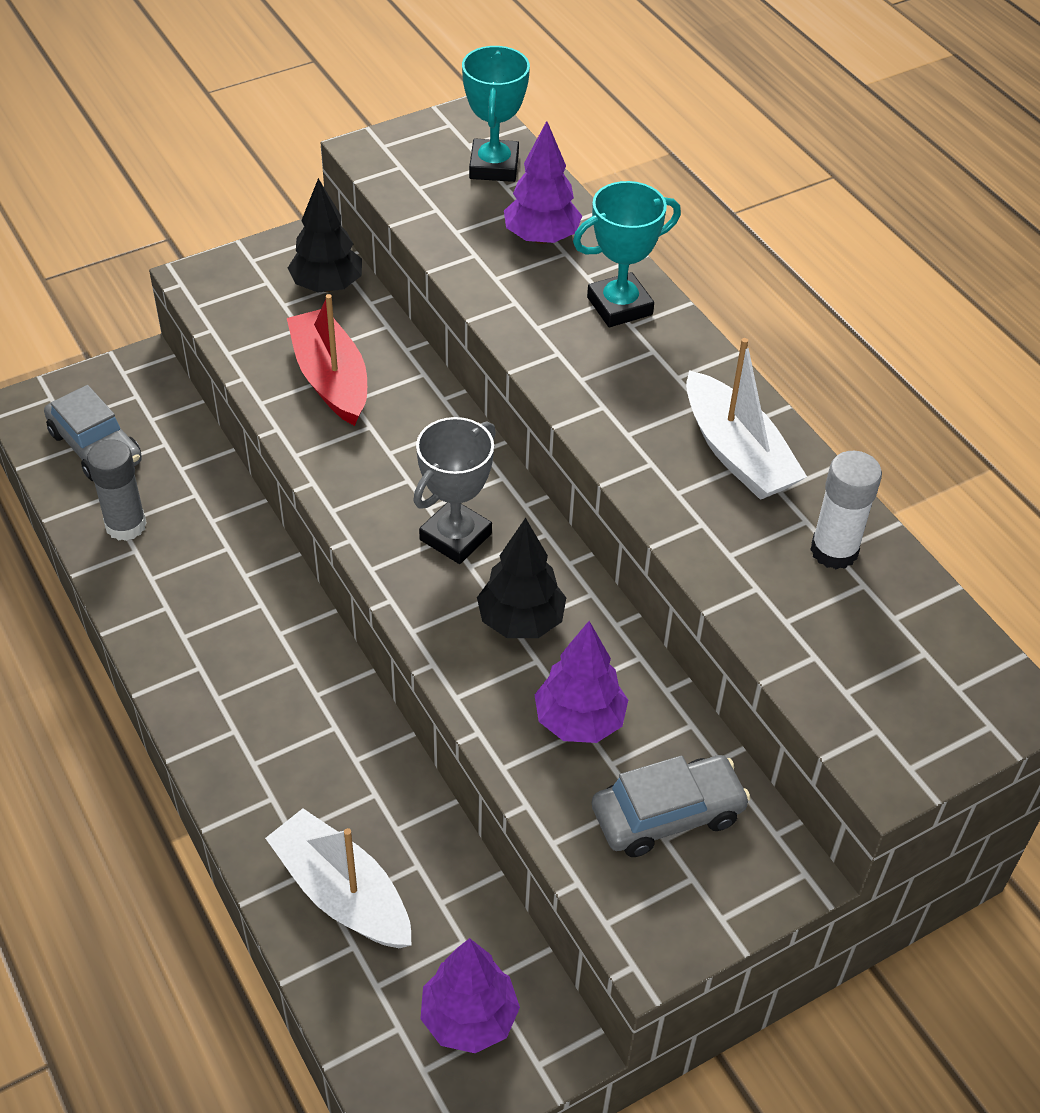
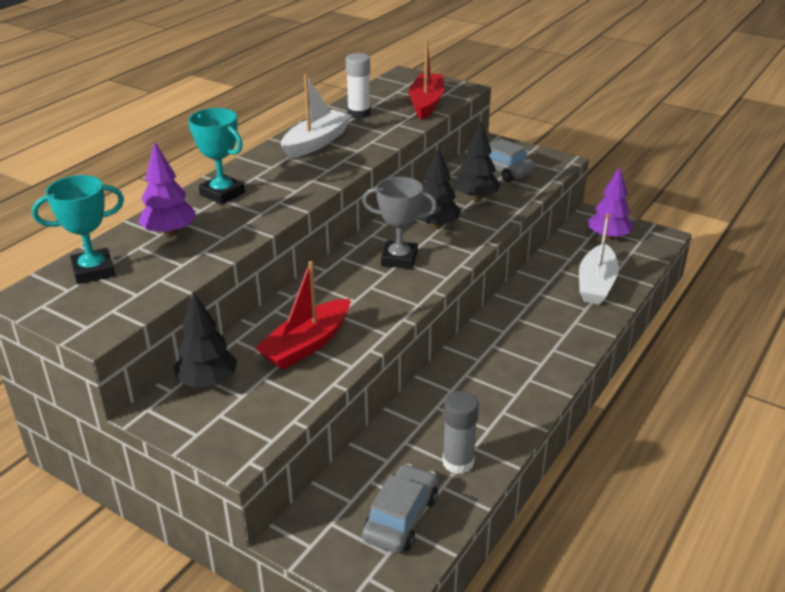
camera: 115 degrees left, 15 degrees down
purple tree [535,621,628,743] -> black tree [454,122,501,201]
none -> red boat [409,39,445,120]

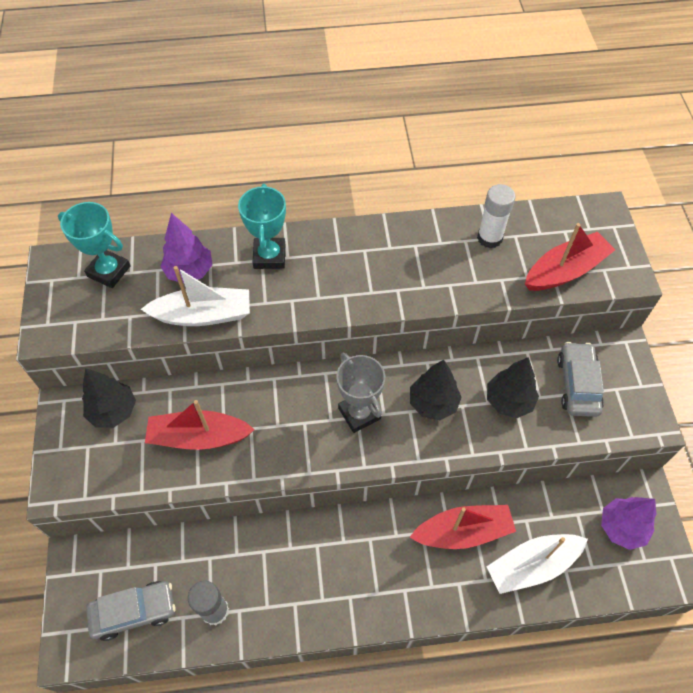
camera: 50 degrees right, 25 degrees up
white boat [281,74,352,159] -> white boat moved to [141,266,250,326]
none -> red boat [409,505,516,549]

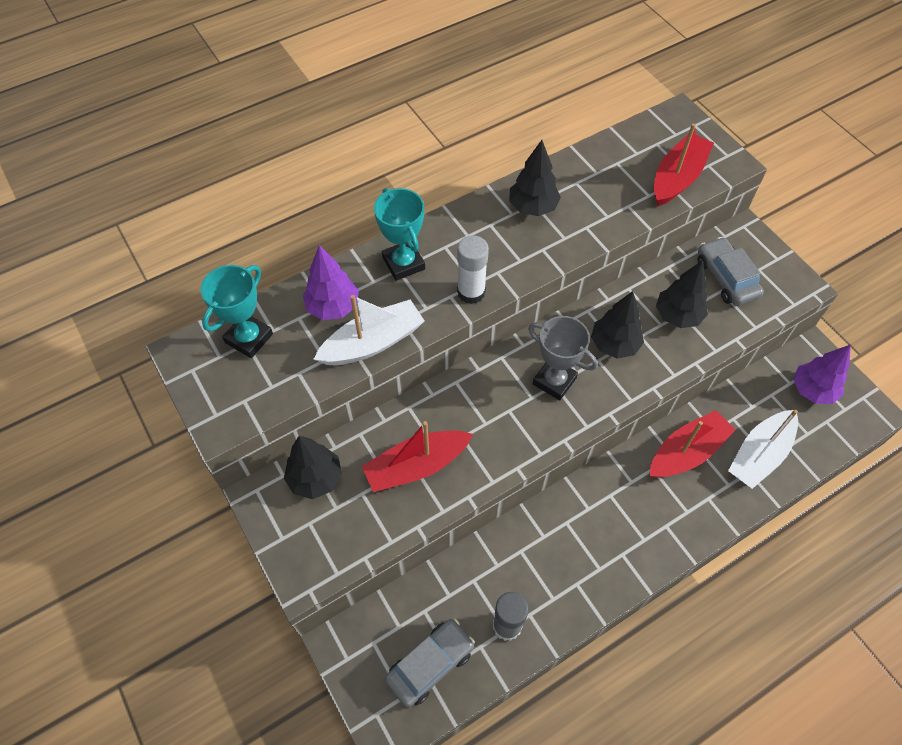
camera: 25 degrees left, 0 degrees up
turquoise trophy [58,202,131,288] -> turquoise trophy turned 60 degrees counterclockwise [201,265,273,358]
white glue stick [477,184,516,248] -> white glue stick moved to [457,235,489,304]
none -> black tree [509,140,561,216]

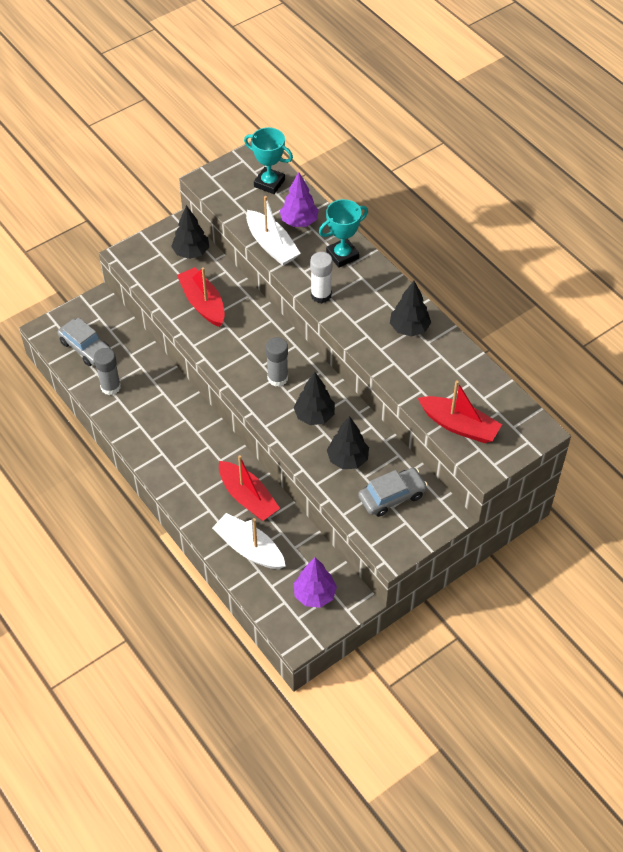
camera: 85 degrees right, 5 degrees down
grey trophy [528,316,598,400] -> grey glue stick [266,337,288,387]

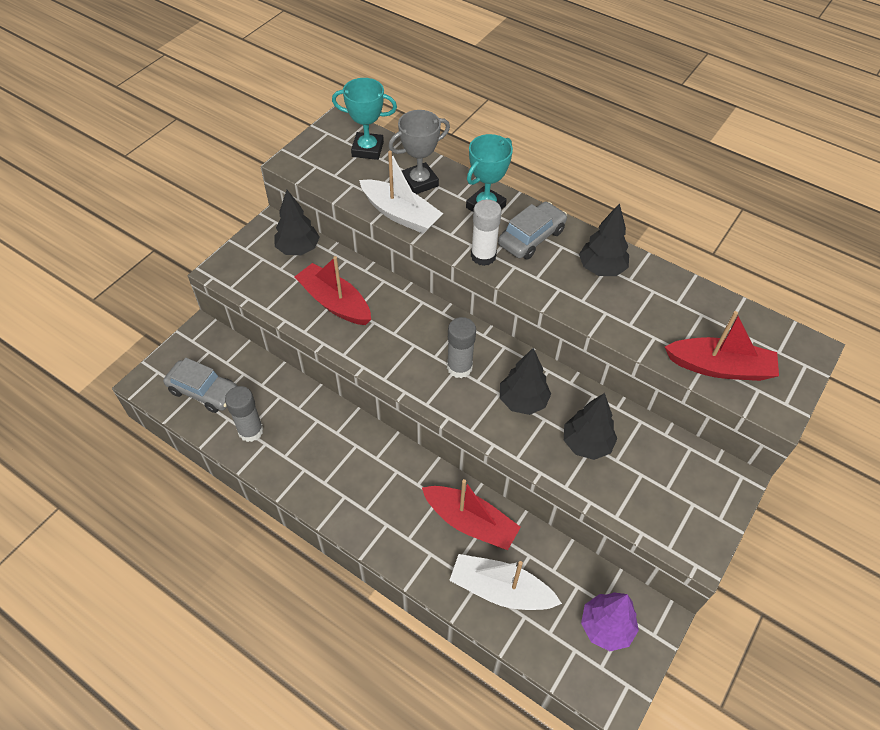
camera: 20 degrees left, 0 degrees up
purple tree [280,172,319,227] -> grey trophy [389,110,450,194]
grey car [358,468,428,517] -> grey car moved to [498,201,567,259]

